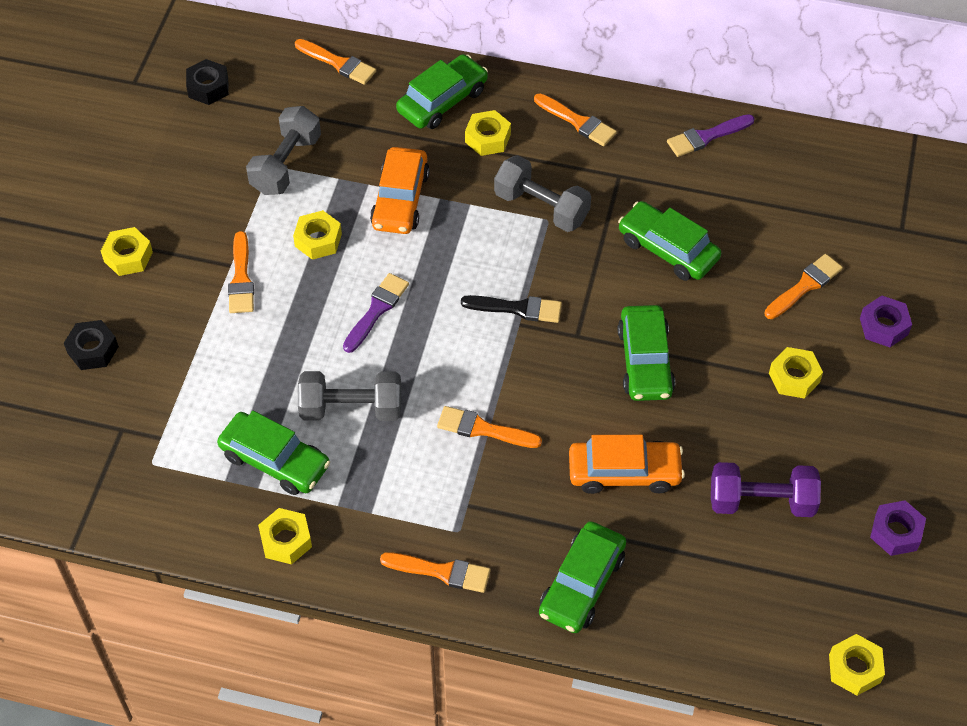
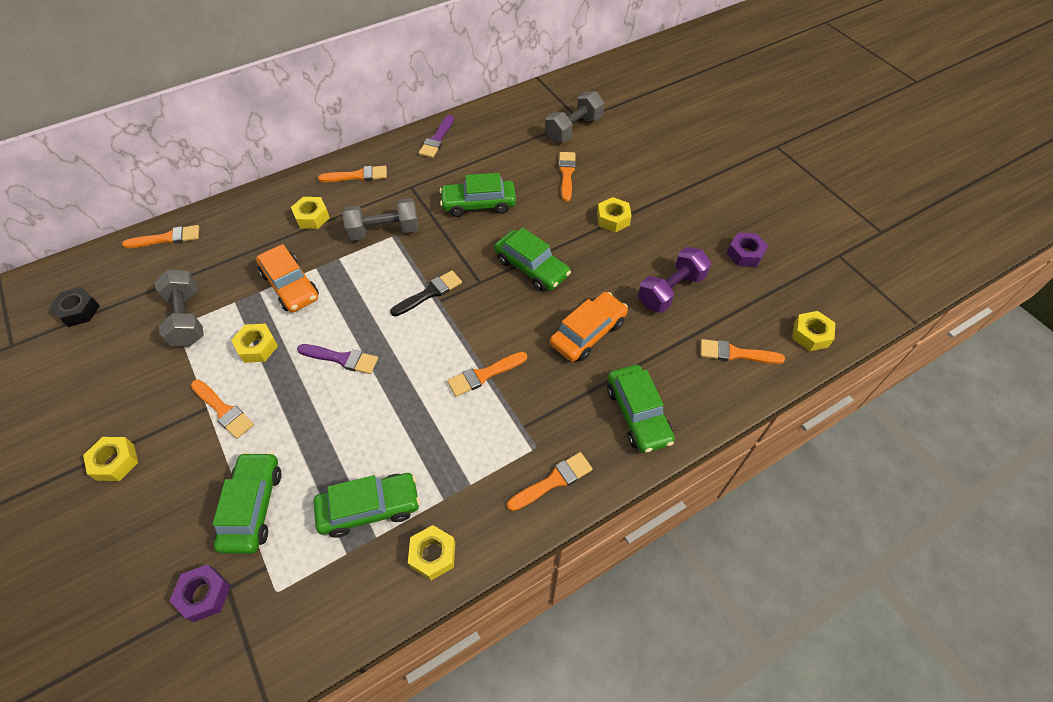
camera: 45 degrees left, 0 degrees up
black nut [64,320,119,370] -> none
grey dumbbell [298,371,401,421] -> grey dumbbell moved to [545,91,605,142]
purple brush [343,273,409,353] -> purple brush turned 120 degrees clockwise [297,344,378,374]
green car [396,54,488,129] -> green car moved to [212,452,281,554]
purple nut [860,295,912,347] -> purple nut moved to [169,564,231,622]
none -> orange brush [700,339,785,364]

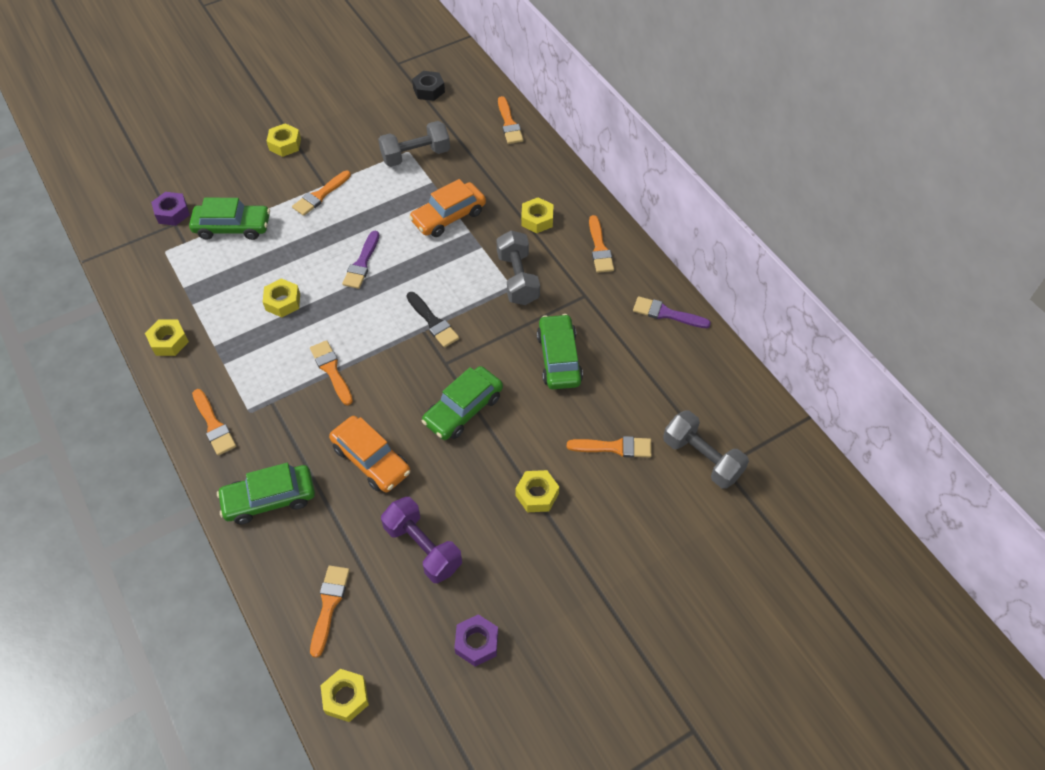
camera: 90 degrees right, 0 degrees up
yellow nut [231,324,278,363] -> yellow nut moved to [263,278,300,317]
green car [313,473,420,538] -> none

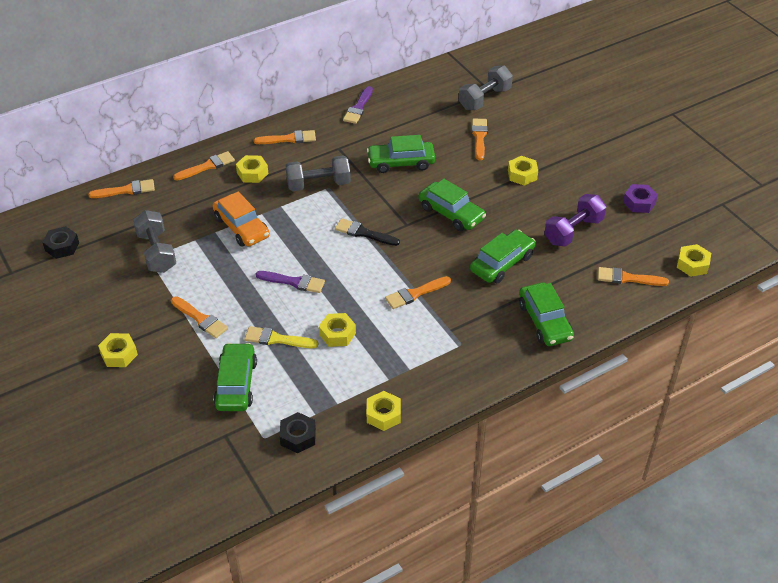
camera: 90 degrees left, 10 degrees down
purple nut [151,192,190,226] -> none
orange brush [192,389,236,456] -> orange brush moved to [173,151,235,181]
orange car [329,416,410,492] -> green car [470,230,536,283]
black brush [406,292,459,348] -> black brush turned 120 degrees counterclockwise [335,218,400,246]
none -> yellow brush [244,326,318,348]
none -> black nut [280,412,316,453]

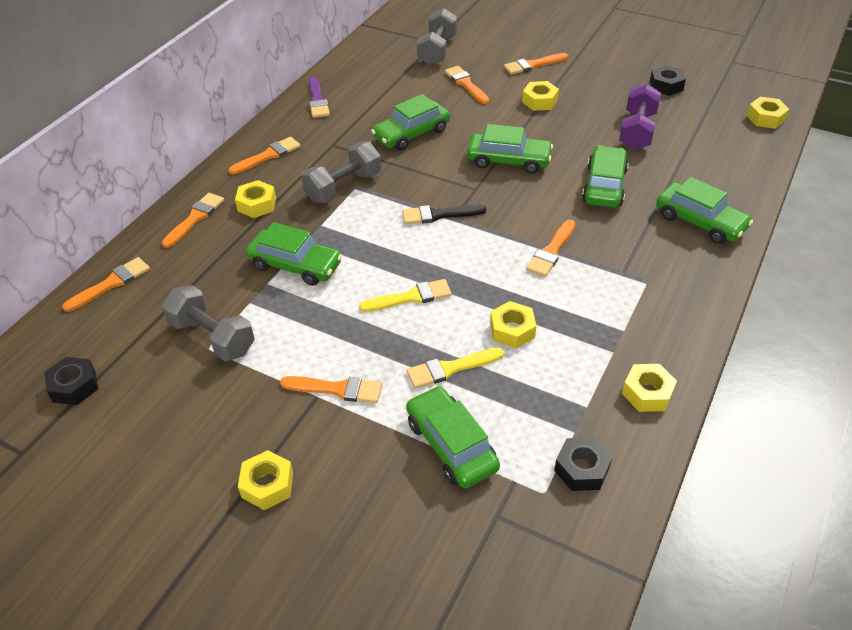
camera: 30 degrees left, 0 degrees up
orange car [213,192,270,247] -> green car [246,222,342,286]
purple brush [256,271,325,293] -> yellow brush [359,279,452,312]
orange brush [598,267,669,286] -> orange brush moved to [504,53,569,75]
purple nut [623,184,658,213] -> black nut [650,65,686,96]

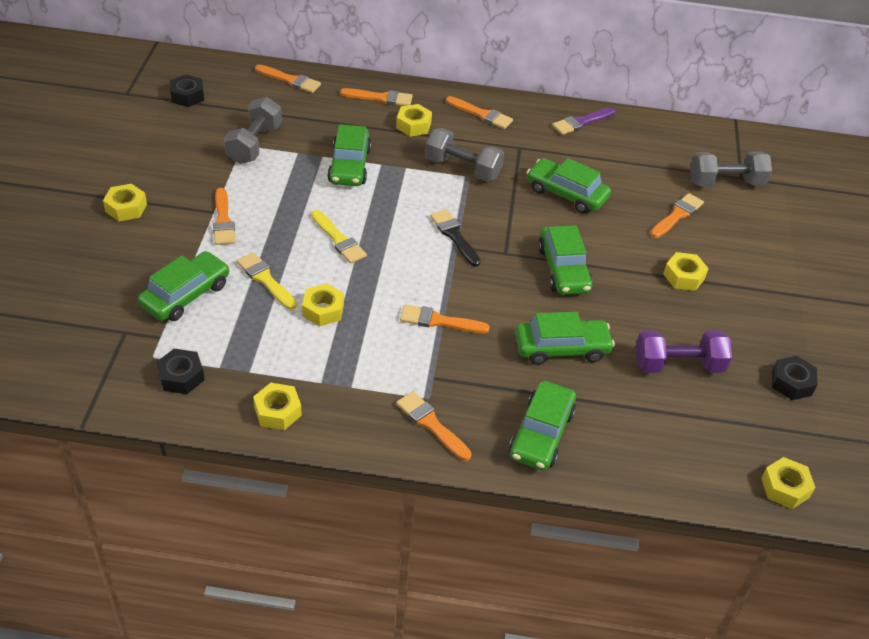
camera: 65 degrees right, 0 degrees up
orange brush [504,53,569,75] -> orange brush moved to [396,391,471,461]

